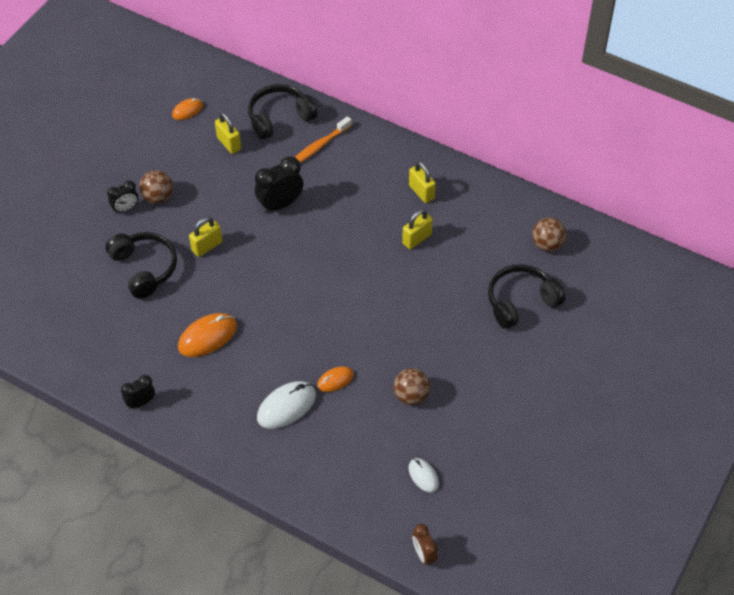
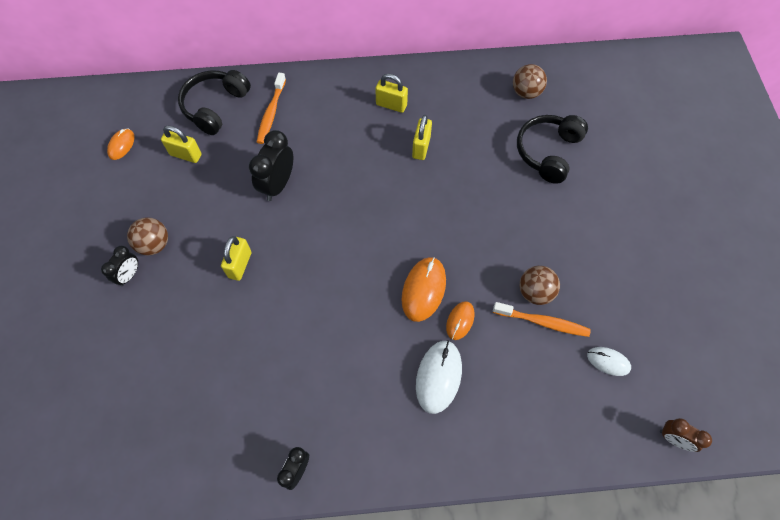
camera: 35 degrees left, 10 degrees up
black headphones [106,232,177,299] -> none
orange mouse [178,313,237,357] -> orange mouse moved to [401,257,446,322]
none -> orange toothbrush [493,302,591,337]

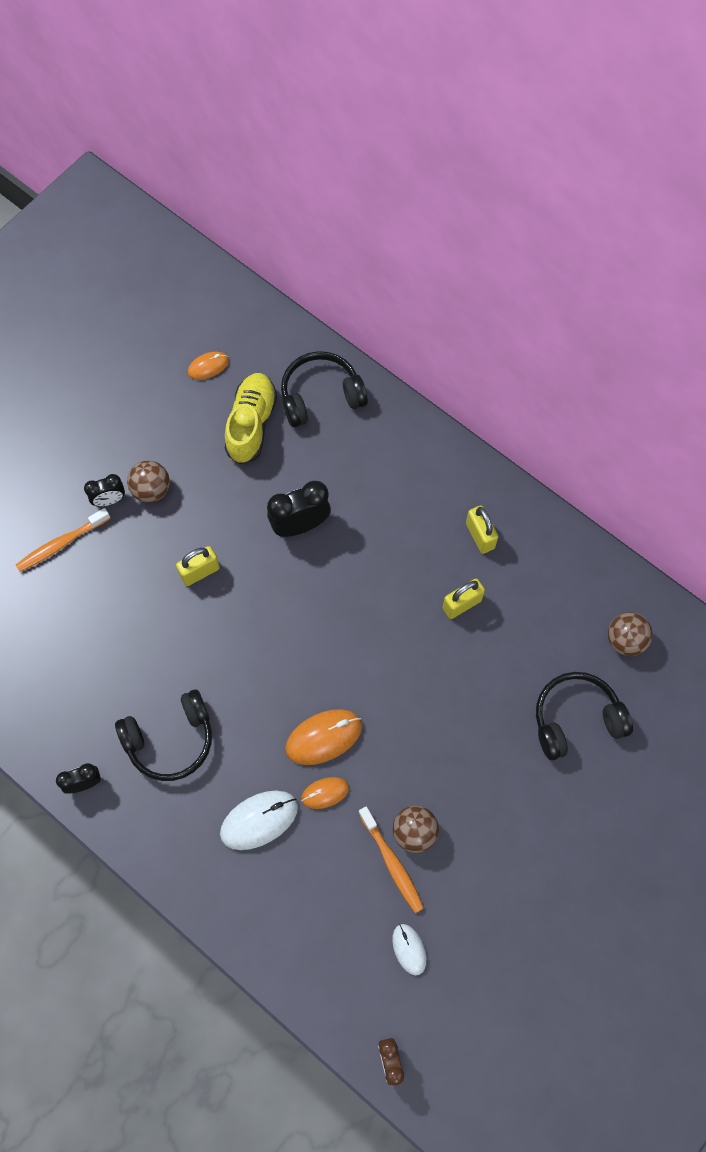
camera: 45 degrees right, 5 degrees up
yellow padlock [161,125,202,163] -> yellow shoe [225,373,277,464]
orange toothbrush [257,73,286,144] -> orange toothbrush moved to [16,508,111,572]
none -> black headphones [115,689,212,781]

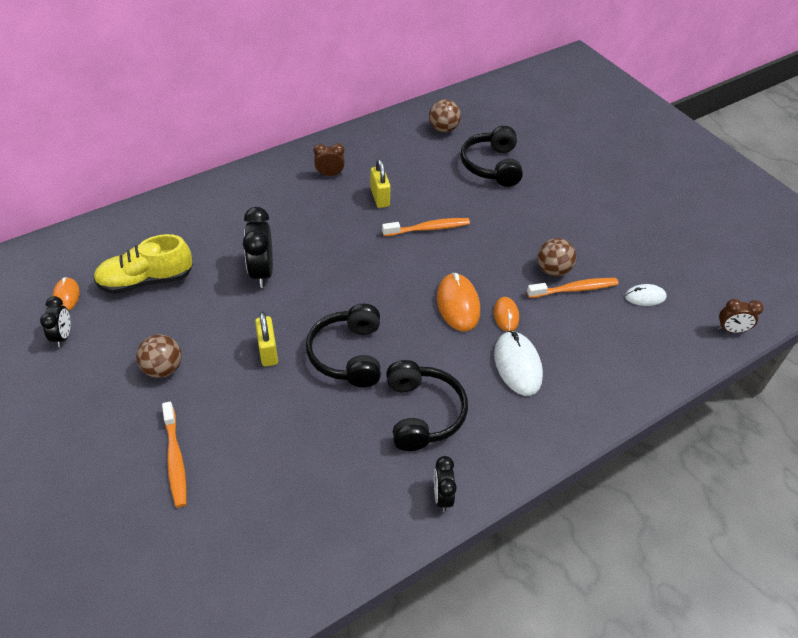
camera: 75 degrees left, 20 degrees down
black clock [84,474,125,506] -> black clock moved to [40,296,70,347]
yellow shoe [225,373,277,464] -> yellow shoe turned 45 degrees counterclockwise [94,234,193,294]
black headphones [281,351,368,427] -> black headphones moved to [306,304,381,387]
yellow padlock [466,506,498,554] -> brown clock [314,143,345,176]
none -> orange toothbrush [382,218,470,236]

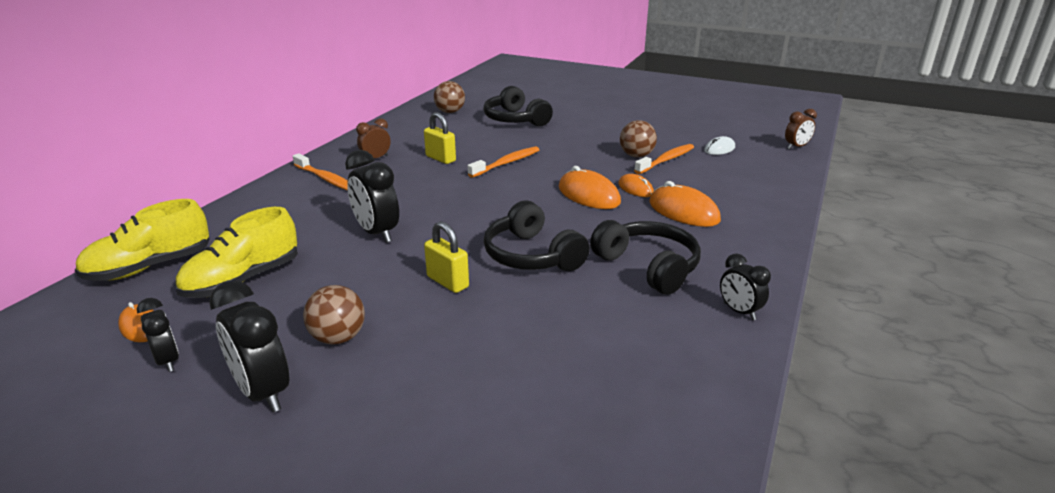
camera: 30 degrees left, 20 degrees down
orange toothbrush [162,402,186,508] -> orange toothbrush moved to [293,153,348,191]
white mouse [494,331,543,396] -> orange mouse [649,181,721,227]
none -> yellow shoe [75,199,210,281]
none -> black clock [209,281,289,412]

